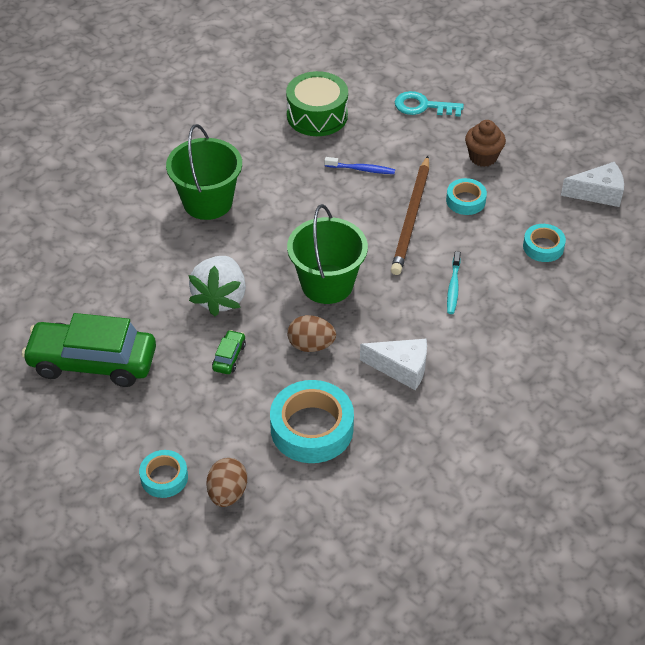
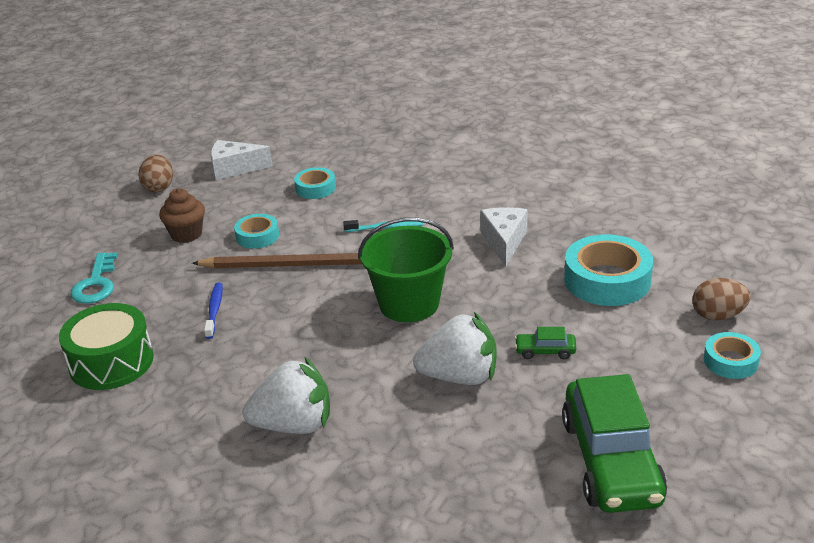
camera: 100 degrees left, 15 degrees down
green bucket [166,124,242,220] -> white strawberry [243,356,330,434]
brown egg [287,315,336,352] -> brown egg moved to [138,155,173,192]
white cheese [561,162,624,207] -> white cheese turned 75 degrees counterclockwise [211,140,273,180]

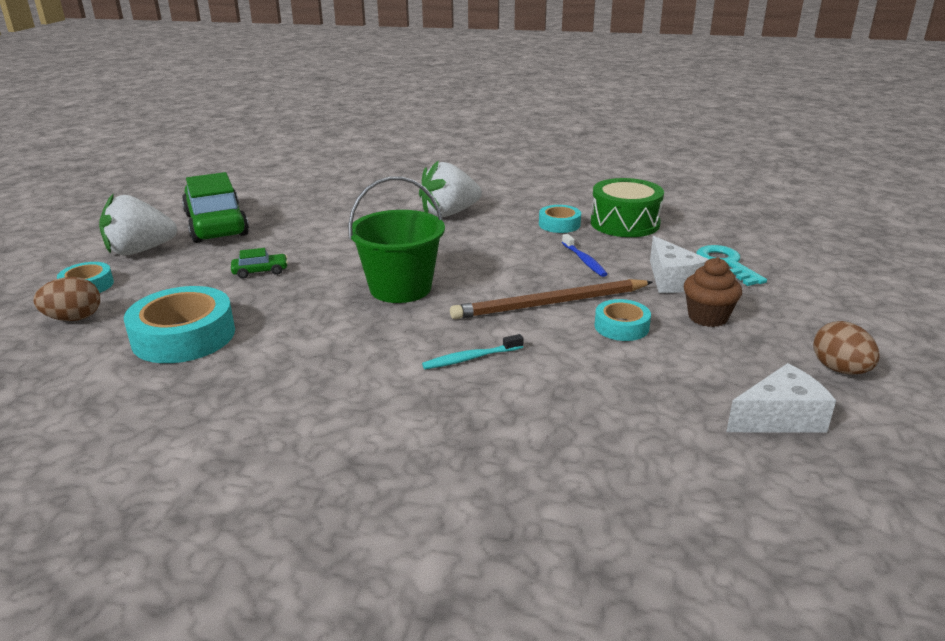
camera: 160 degrees right, 5 degrees down
turquoise tape [294,167,336,199] -> turquoise tape moved to [539,205,581,233]
white strawberry [413,312,496,385] -> white strawberry moved to [99,194,177,255]
white cheese [481,207,528,266] -> white cheese moved to [650,236,709,293]

